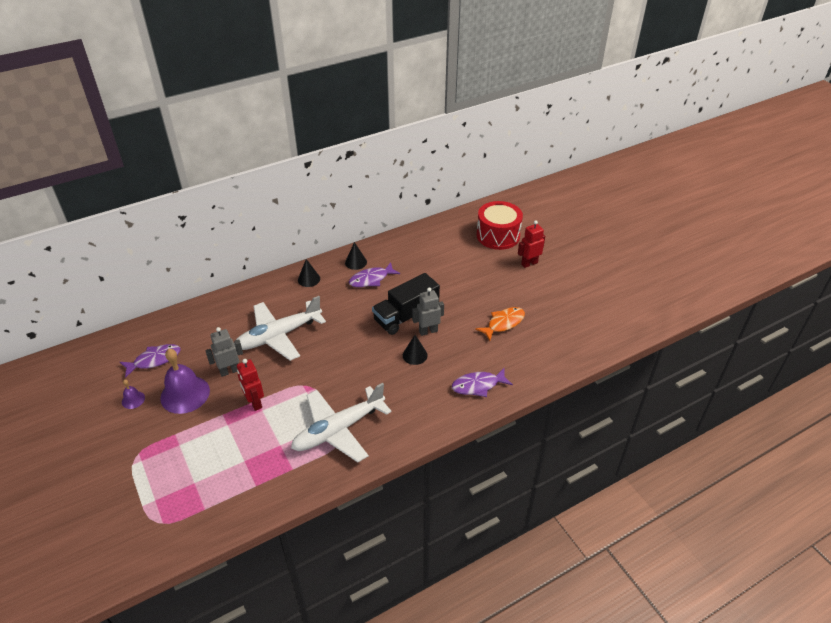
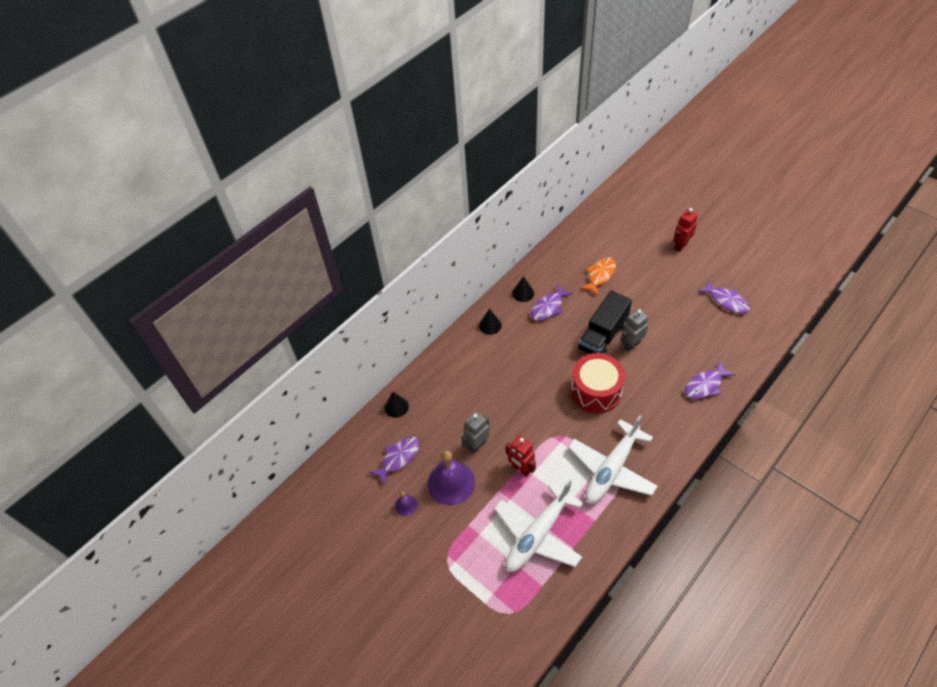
camera: 15 degrees left, 10 degrees up
white plane [234,296,326,361] -> white plane moved to [494,480,583,572]
black cone [403,335,428,365] -> black cone moved to [385,392,409,418]
orange fish [475,307,525,341] -> orange fish moved to [580,257,616,296]
red drum [477,201,523,250] -> red drum moved to [571,353,625,413]
none -> purple fish [697,280,750,314]

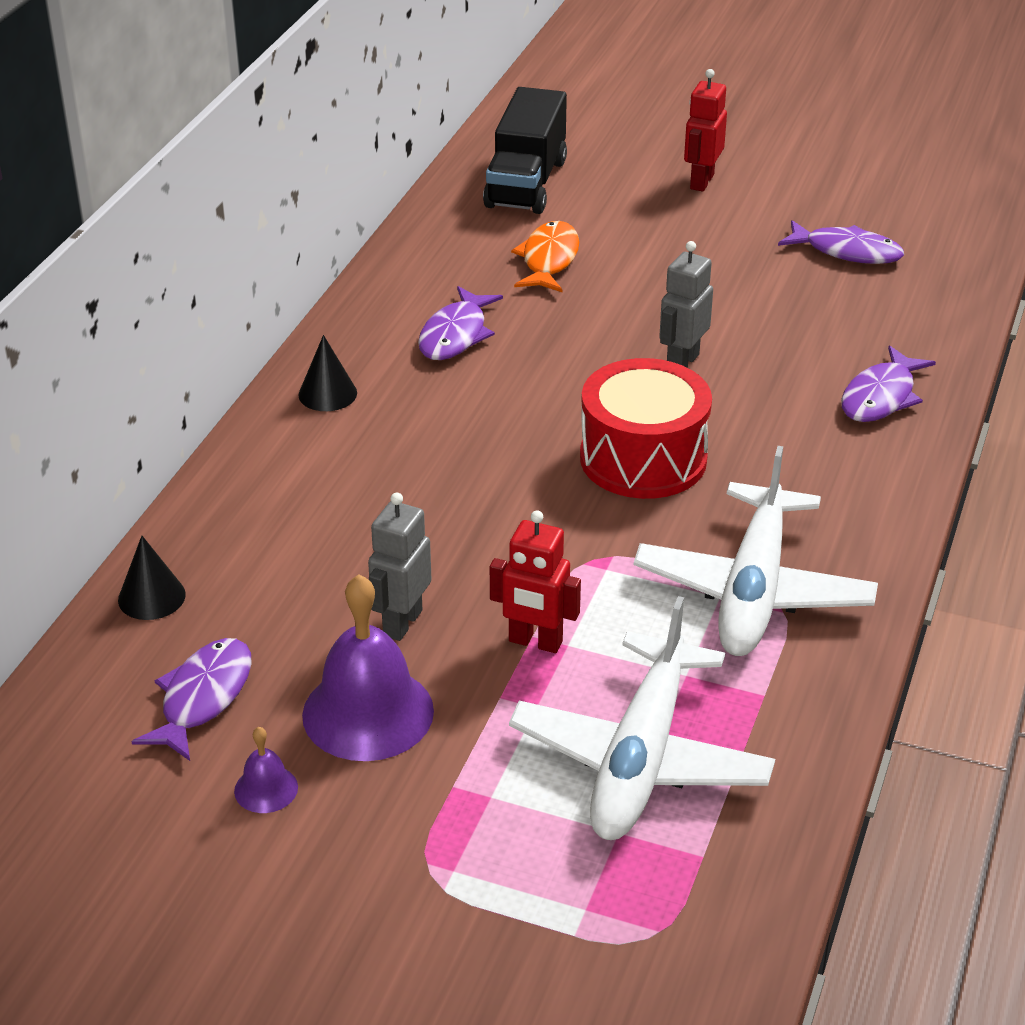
camera: 25 degrees left, 15 degrees down
black cone [512,276,534,302] -> none
black truck [578,290,632,354] -> black truck moved to [483,87,567,214]

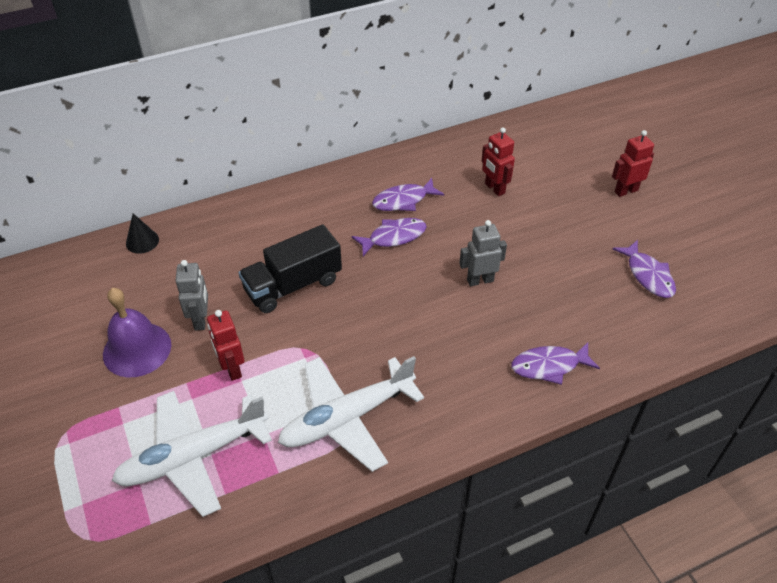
camera: 45 degrees right, 10 degrees up
purple fish [132,638,252,761] -> purple fish moved to [351,218,427,256]
purple bell [234,727,298,813] -> none
black cone [298,335,357,411] -> none
grey robot [368,493,431,641] -> grey robot turned 105 degrees clockwise [176,260,208,331]
black truck [483,87,567,214] -> black truck moved to [238,224,342,313]
orange fish [511,221,579,292] -> red robot [482,127,515,196]
red drum [580,358,712,499] -> none

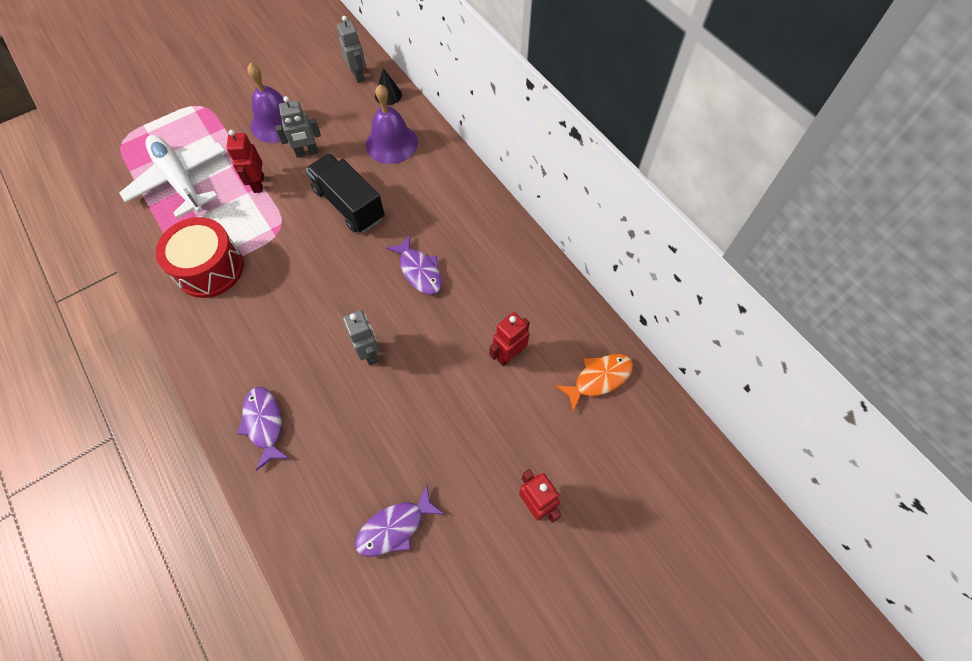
camera: 80 degrees right, 15 degrees up
red robot [207,310,245,381] -> red robot turned 60 degrees counterclockwise [226,130,264,193]
white plane [278,356,424,472] -> red drum [155,217,244,298]
purple fish [372,178,444,211] -> none
none -> grey robot [337,16,366,83]
none -> purple bell [366,84,418,164]
none -> orange fish [556,354,633,412]

